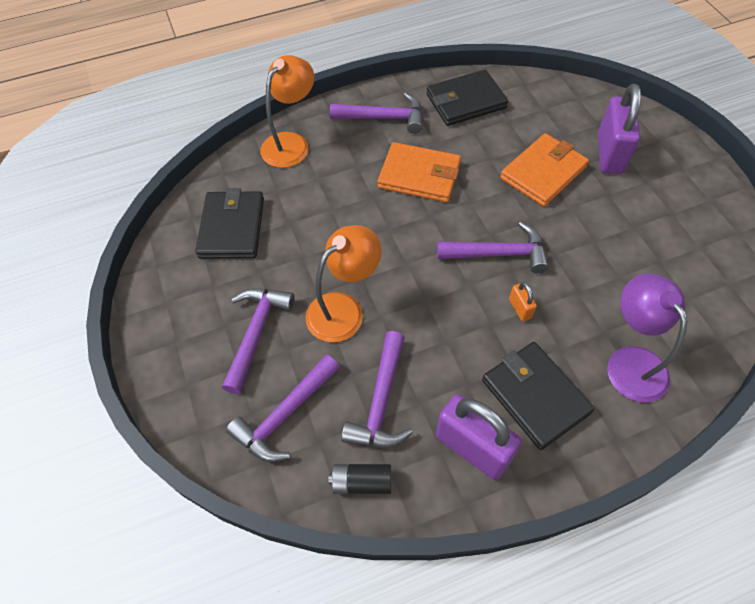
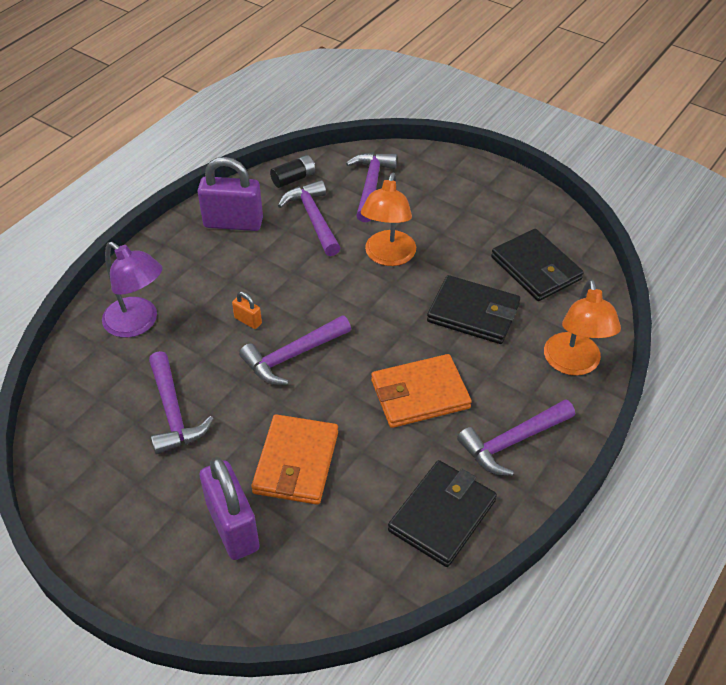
camera: 145 degrees right, 10 degrees down
purple hammer [222,288,295,394] -> purple hammer moved to [149,351,214,455]
black wallet [482,342,595,450] -> black wallet moved to [427,275,520,344]

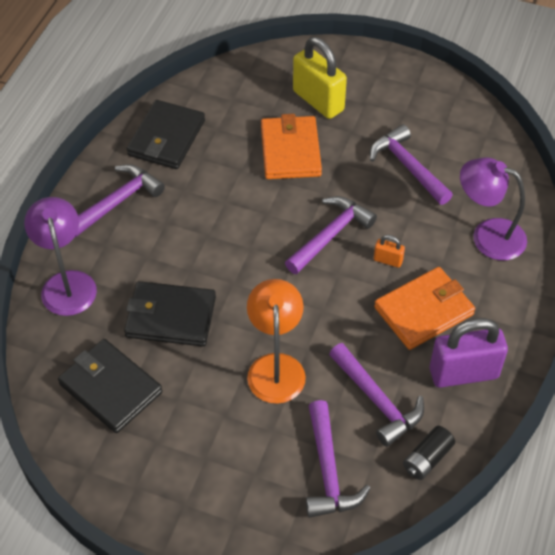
camera: 165 degrees right, 5 degrees up
purple padlock [200,457,260,560] -> yellow padlock [293,37,347,119]
orange wallet [371,354,472,428] -> orange wallet moved to [374,267,475,350]
orange lamp [544,279,621,376] -> purple lamp [24,197,97,316]

